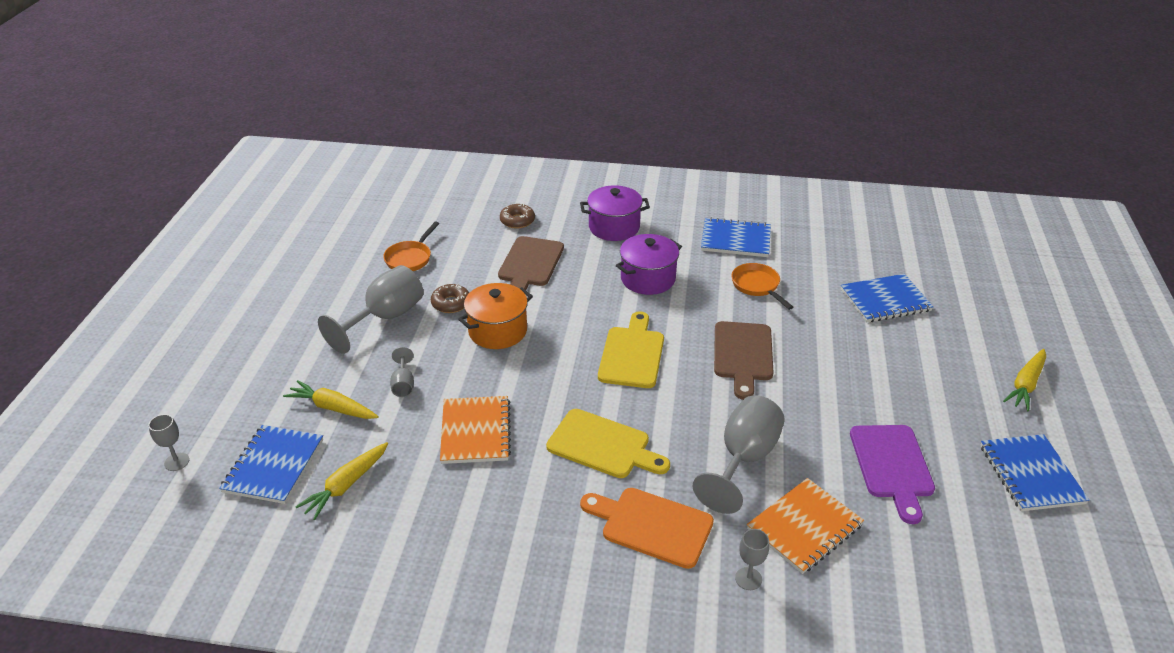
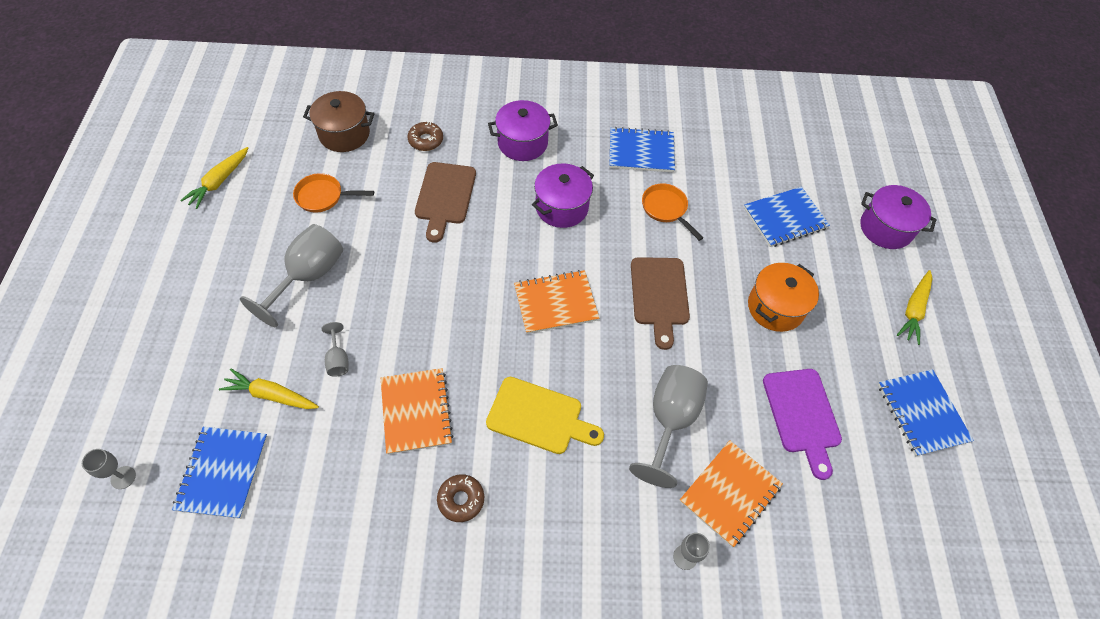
camera: 10 degrees left, 20 degrees up
yellow carrot [295,442,388,520] -> yellow carrot moved to [180,147,248,209]
orange pan [383,222,439,271] -> orange pan turned 75 degrees clockwise [293,173,374,213]
brown donut [431,284,469,313] -> brown donut moved to [437,474,484,522]
orange pot [458,283,533,349] -> orange pot moved to [748,263,819,332]
orange cutting board [580,488,714,569] -> none
yellow cutting board [598,311,664,388] -> orange notebook [514,270,599,334]
none -> brown pot [303,91,374,152]
none -> purple pot [861,185,937,249]

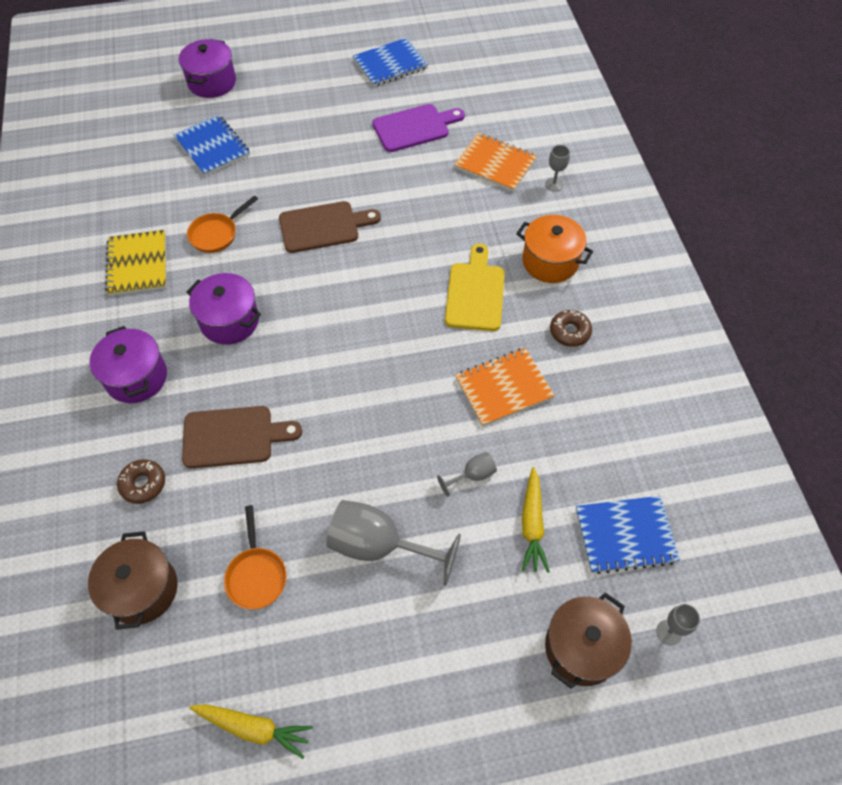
camera: 100 degrees left, 0 degrees up
orange notebook [514,270,599,334] -> none
blue notebook [609,127,675,172] -> yellow notebook [105,230,166,296]
grey goblet [629,365,708,488] -> none
orange pot [748,263,819,332] -> orange pot moved to [516,215,593,283]
yellow carrot [897,270,933,345] -> none
none -> brown pot [545,592,632,689]

